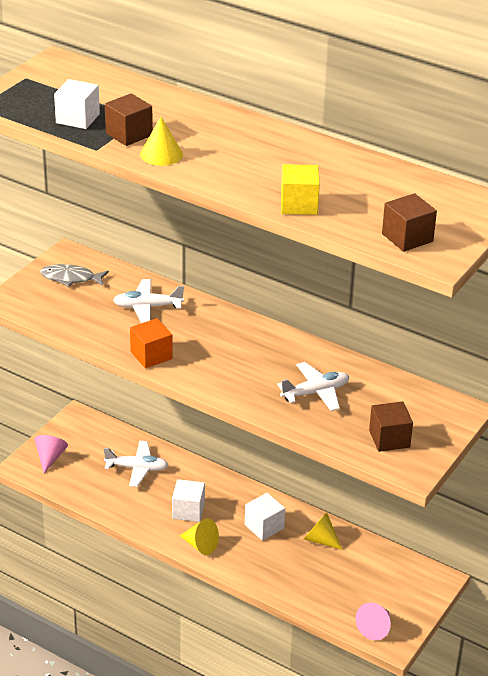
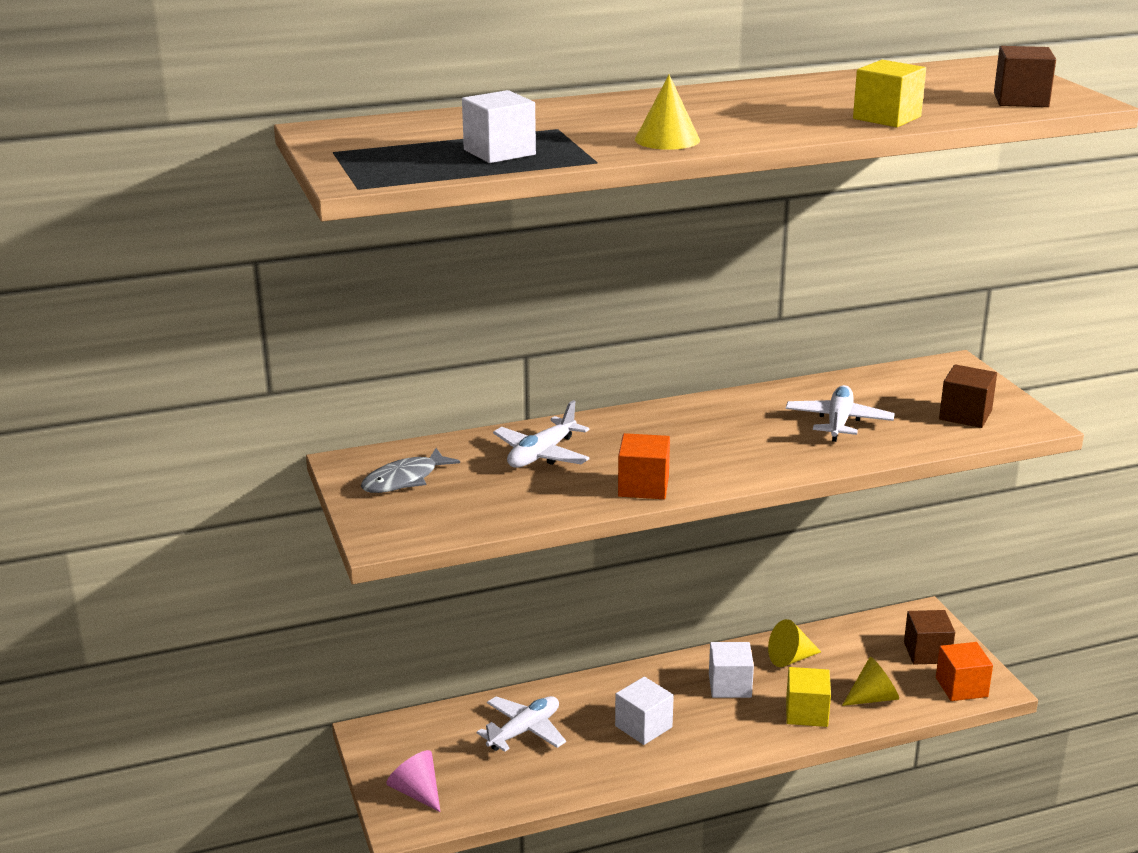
camera: 50 degrees left, 10 degrees down
brown cube [105,93,153,146] -> brown cube moved to [904,610,955,664]
yellow cone [179,518,219,555] -> yellow cone moved to [842,657,899,706]
pink cone [355,602,391,640] -> orange cube [936,642,993,701]
none -> yellow cube [786,667,831,727]

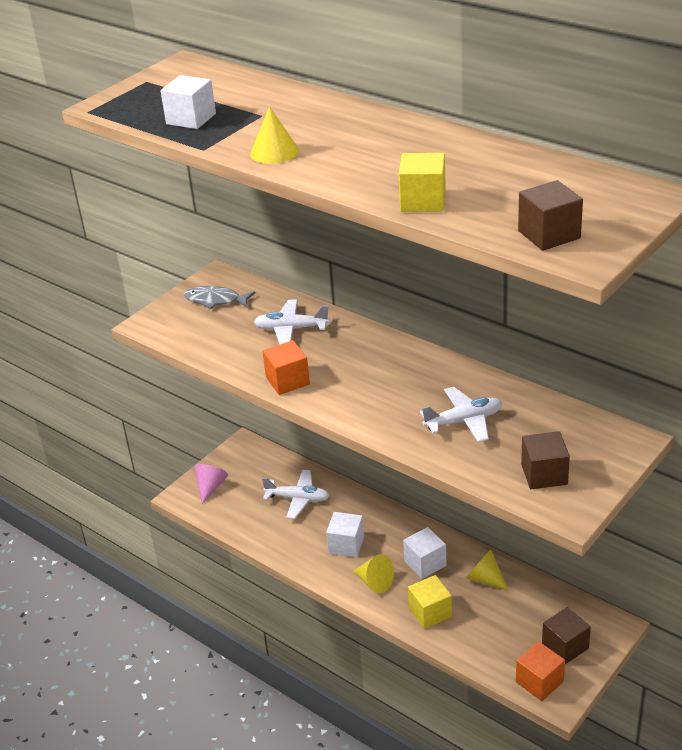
camera: 60 degrees right, 10 degrees up
yellow cone [842,657,899,706] -> yellow cone moved to [353,554,394,594]

